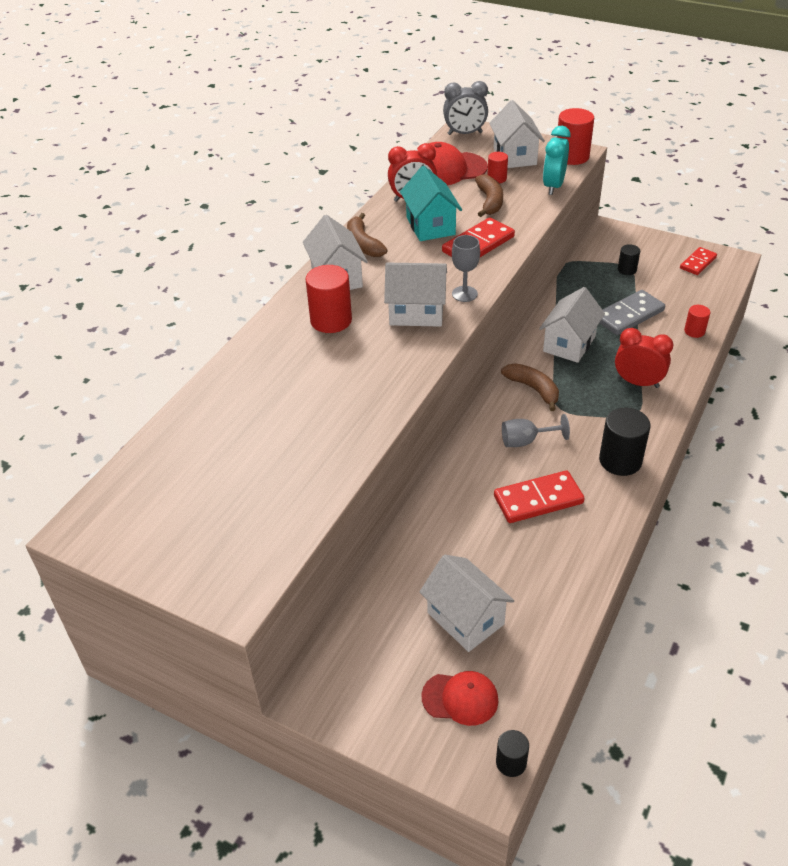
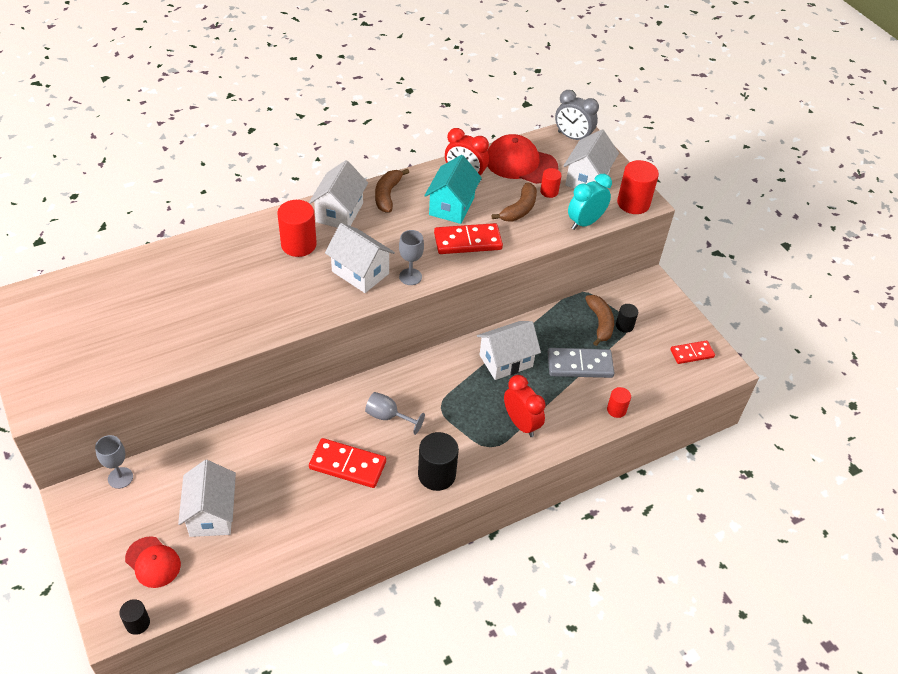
camera: 30 degrees right, 5 degrees up
brown banana [501,363,559,411] -> brown banana moved to [585,295,614,346]
none -> grey goblet [95,435,133,489]

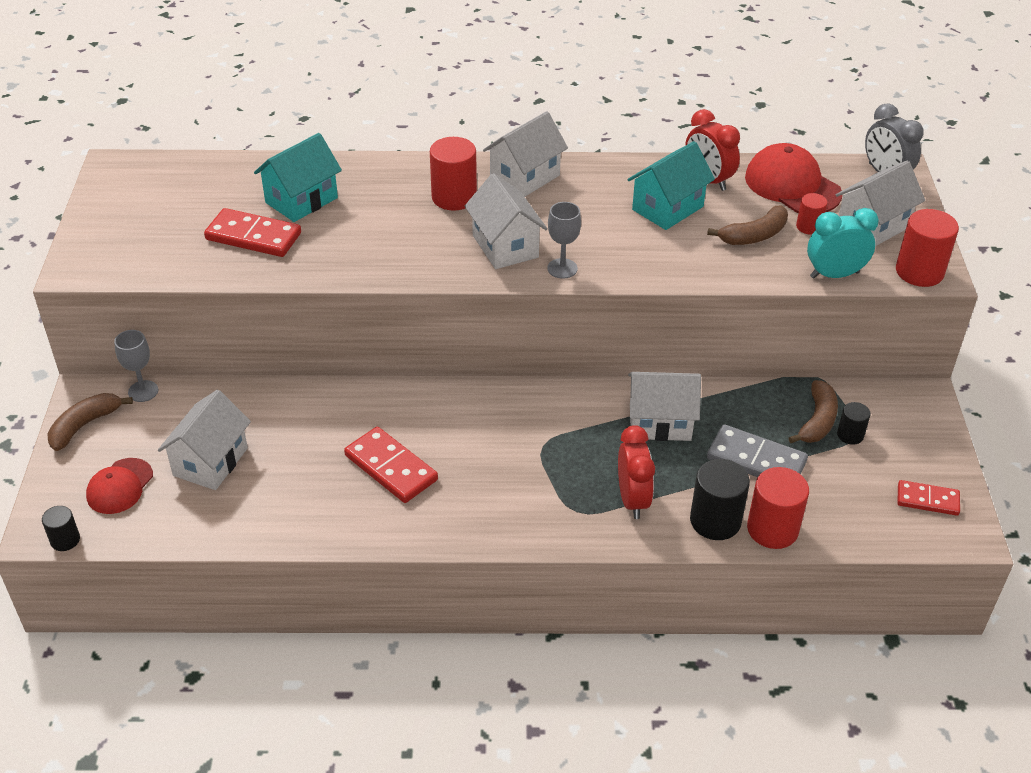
camera: 30 degrees right, 5 degrees down
red cap [125,536,181,588] -> red cap turned 45 degrees clockwise [86,458,153,514]
grey goblet [365,392,425,435] -> none
brown banana [375,169,409,213] -> brown banana moved to [47,393,133,451]
black cylinder [418,432,459,491] -> black cylinder moved to [690,459,750,540]
red domino [434,223,503,254] -> red domino moved to [204,208,301,257]
red cylinder [607,387,631,418] -> red cylinder [747,467,809,549], size x1.80
none -> turquoise house [254,133,342,222]

